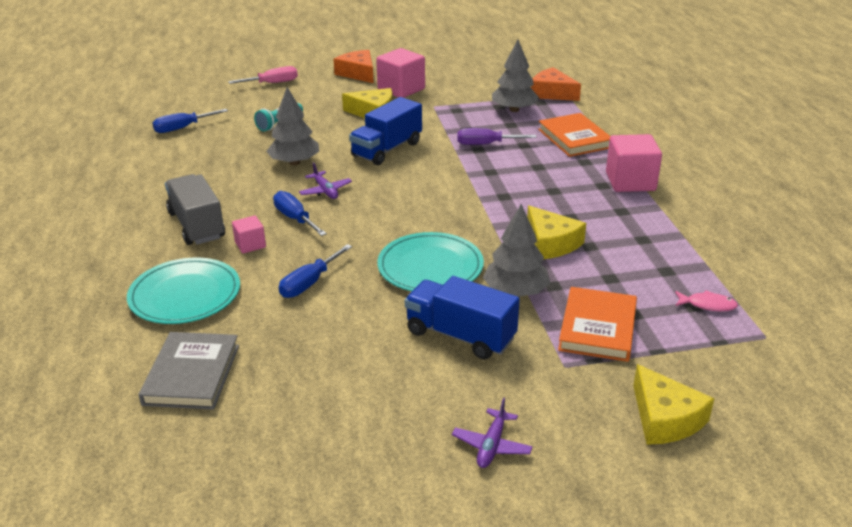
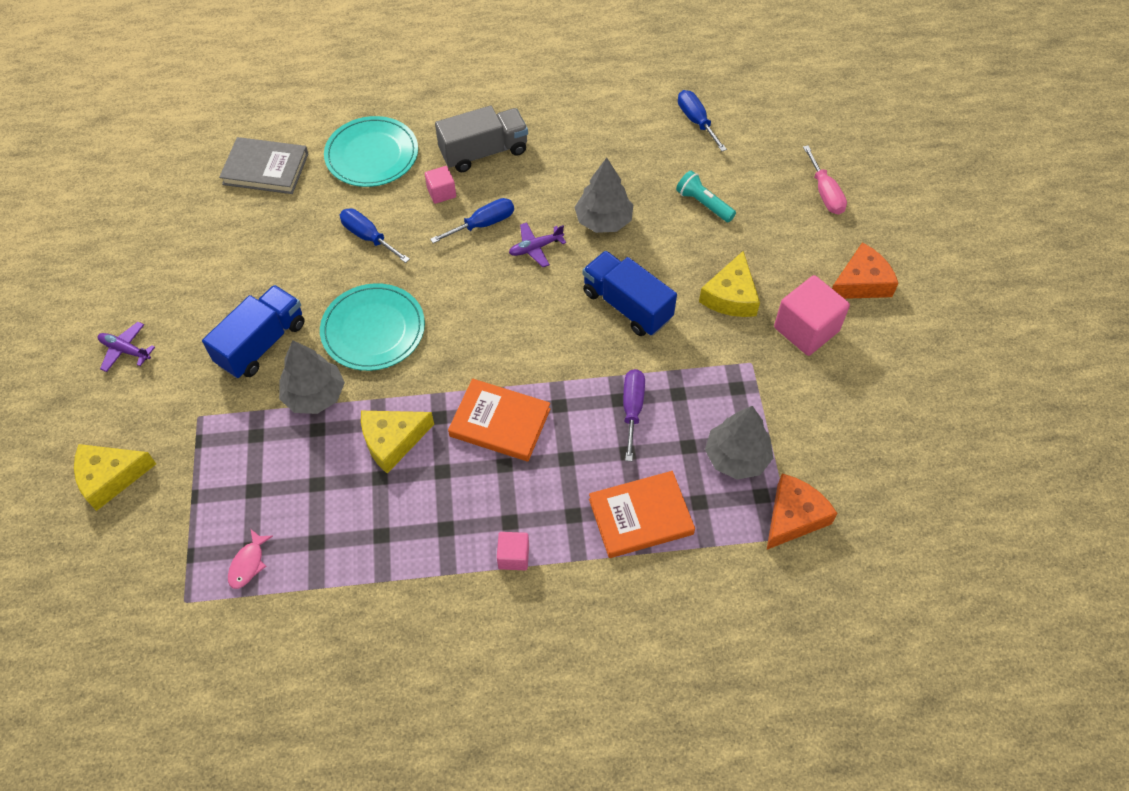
camera: 95 degrees right, 25 degrees up
orange book [558,287,637,362] -> orange book moved to [448,379,550,461]
pink cube [606,134,662,192] -> pink cube [497,532,529,570], size x0.53

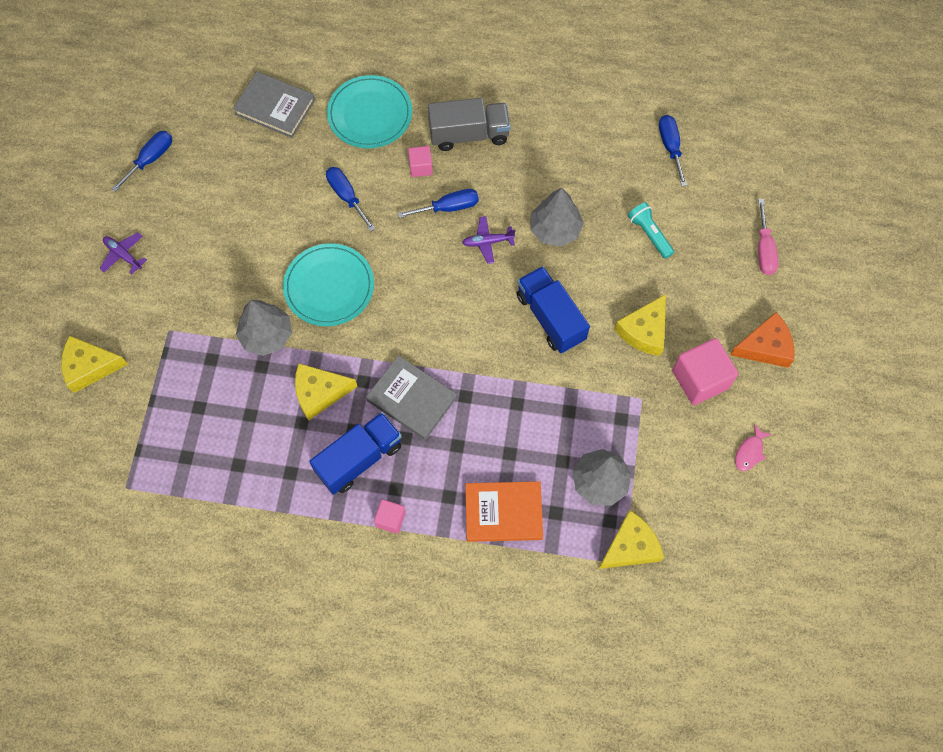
camera: 15 degrees right, 10 degrees up
blue truck [202,285,305,378] -> blue truck moved to [309,412,402,495]
pink fish [228,529,273,589] -> pink fish moved to [735,424,772,471]
orange book [448,379,550,461] -> grey book [366,355,457,440]
purple screwdriver [623,369,645,461] -> none
orange cheese [767,474,838,549] -> yellow cheese [598,510,664,569]
none -> blue screwdriver [112,131,172,192]

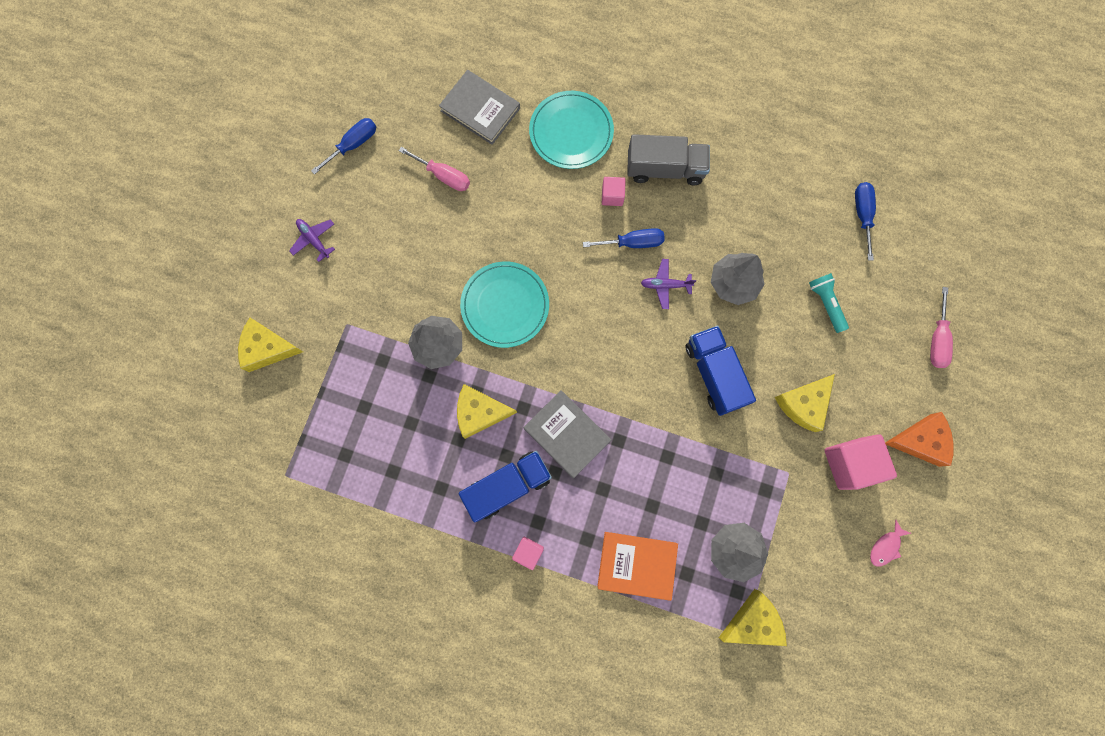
camera: 10 degrees right, 10 degrees up
blue screwdriver [326,167,376,231] -> none
none -> pink screwdriver [399,147,470,191]

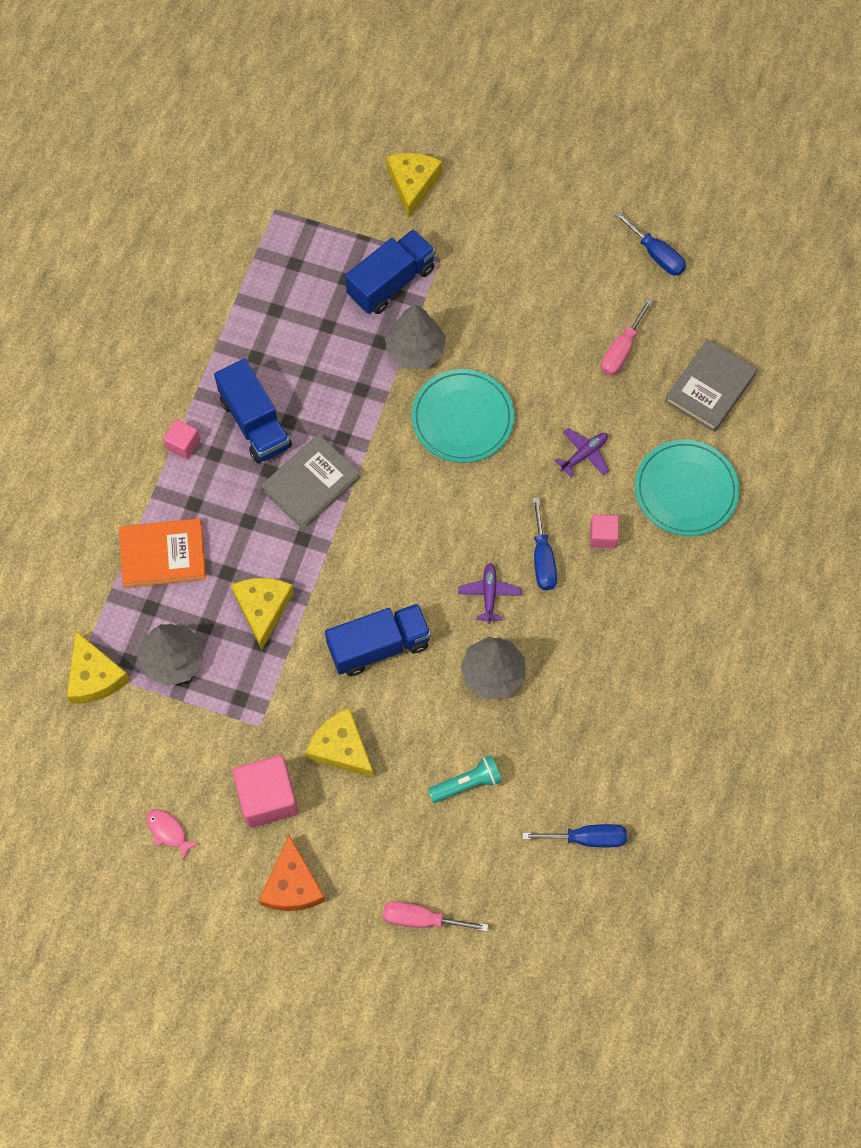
camera: 90 degrees right, 10 degrees down
purple plane [289,219,335,262] -> purple plane moved to [555,428,609,477]
yellow cheese [457,384,517,439] -> yellow cheese moved to [231,578,294,650]
orange book [597,532,678,601] -> orange book turned 75 degrees clockwise [119,518,206,588]
grey truck [627,134,710,185] -> none
none -> blue truck [345,229,435,314]

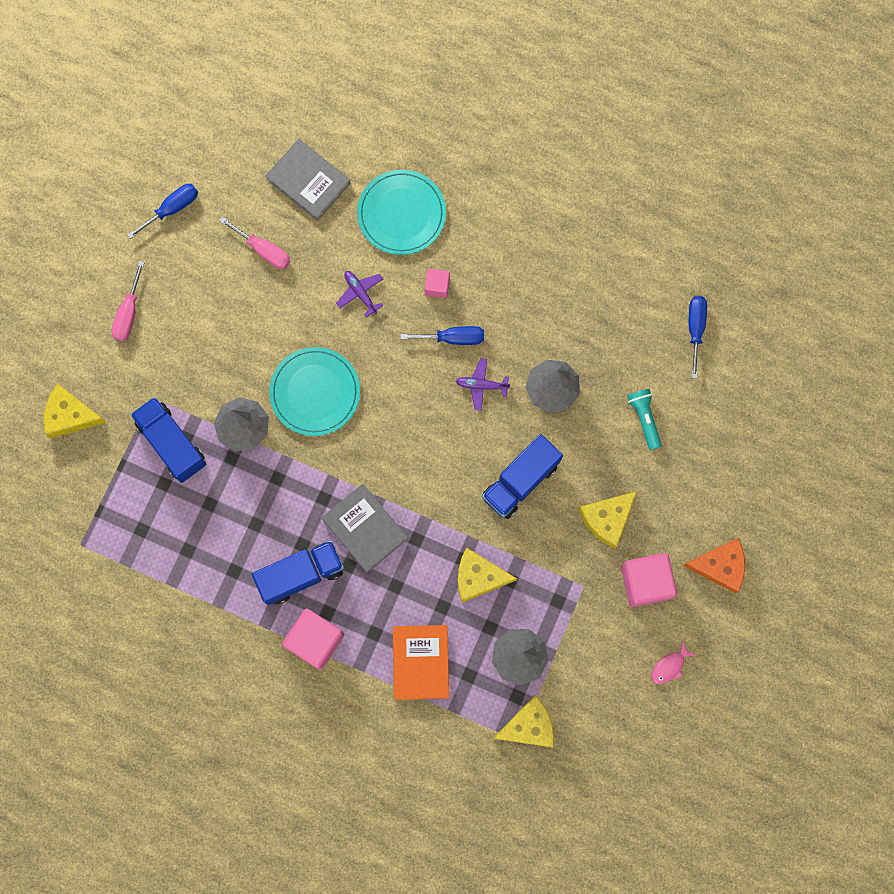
camera: 85 degrees left, 10 degrees up
pink cube [163,419,200,459] -> pink cube [282,608,344,670], size x1.87
blue truck [325,603,431,676] -> blue truck turned 120 degrees counterclockwise [482,434,563,519]
pink screwdriver [382,901,488,932] -> pink screwdriver moved to [112,261,145,341]

